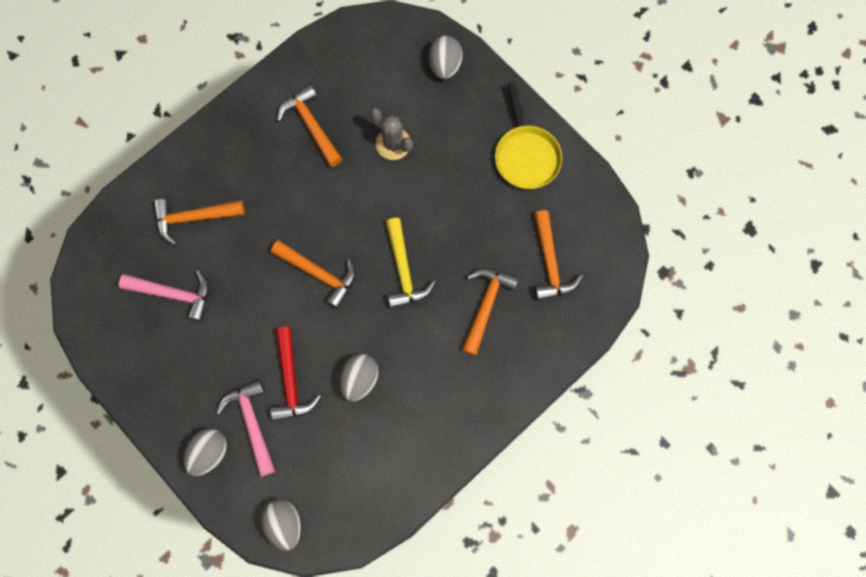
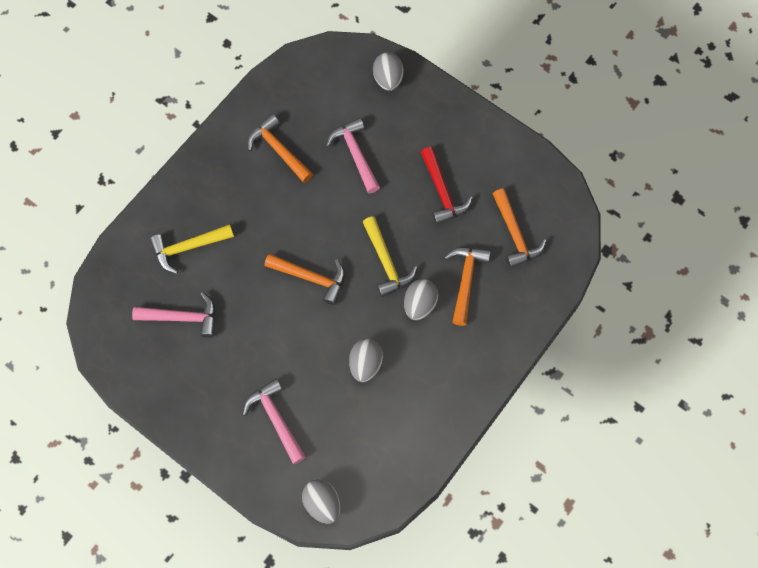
camera: 10 degrees left, 5 degrees down
orange hammer [153,199,245,246] -> yellow hammer [150,224,234,274]
grey egg [183,428,227,476] -> grey egg moved to [404,279,438,320]
red hammer [270,327,321,422] -> red hammer moved to [421,147,473,225]
grey cactus [370,108,413,160] -> pink hammer [326,118,380,193]
yellow pan [495,82,562,189] -> none

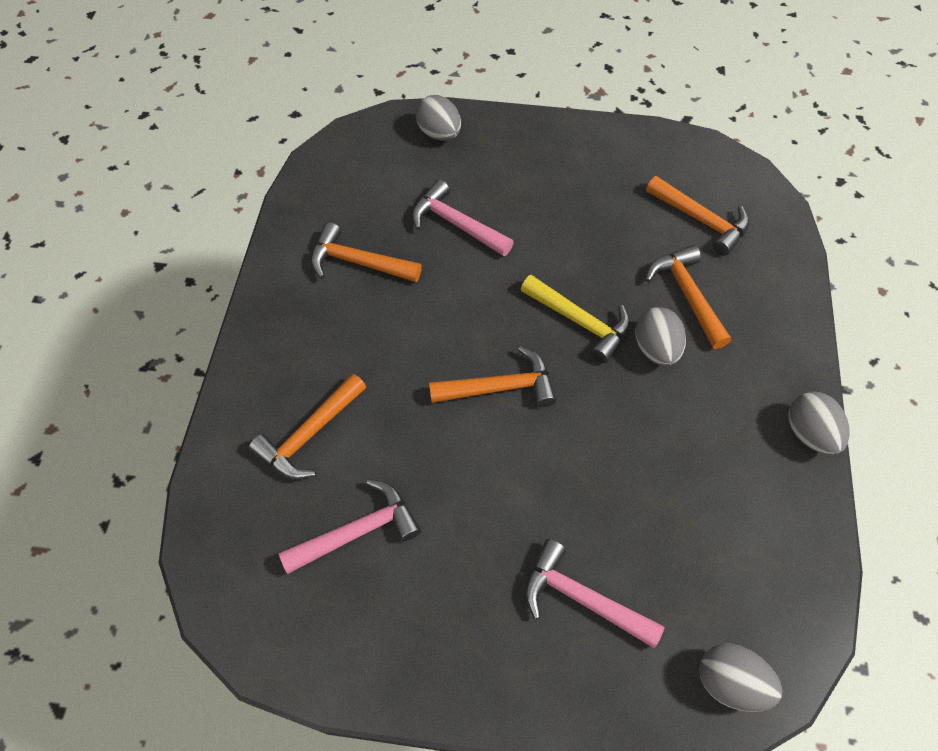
camera: 30 degrees left, 10 degrees down
yellow hammer [150,224,234,274] -> orange hammer [248,373,366,479]
grey egg [349,339,383,382] -> grey egg moved to [788,392,850,455]
red hammer [421,147,473,225] -> none

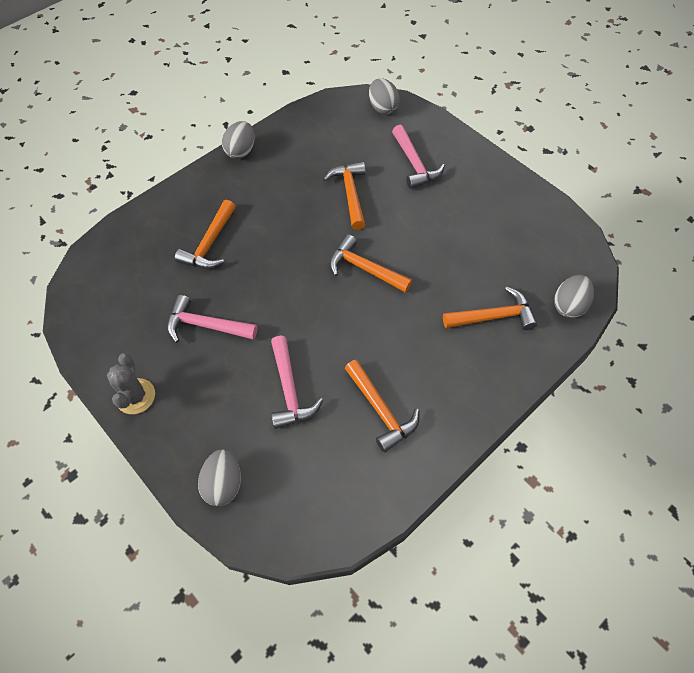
camera: 140 degrees left, 0 degrees up
pink hammer [279,479,421,574] -> pink hammer moved to [167,295,258,343]
yellow hammer [521,275,630,363] -> none
grey egg [635,307,686,366] -> grey egg moved to [554,275,594,318]
orange hammer [646,176,749,256] -> orange hammer moved to [323,161,365,230]
none -> grey cactus [107,353,155,414]

